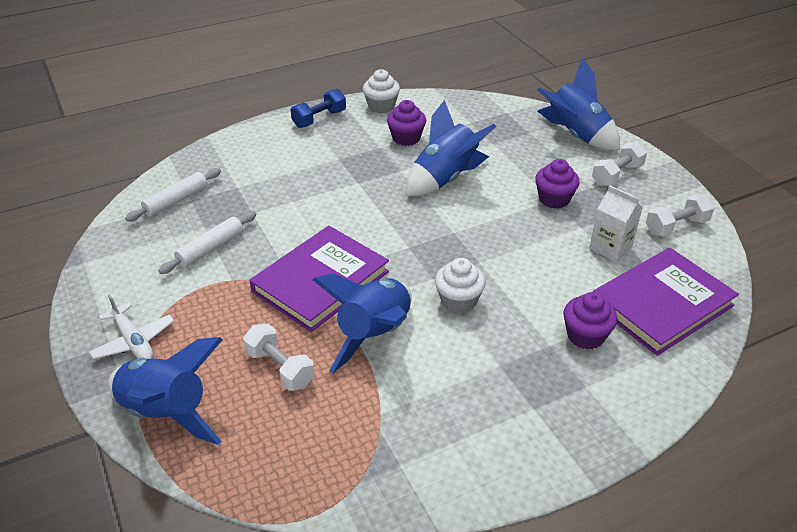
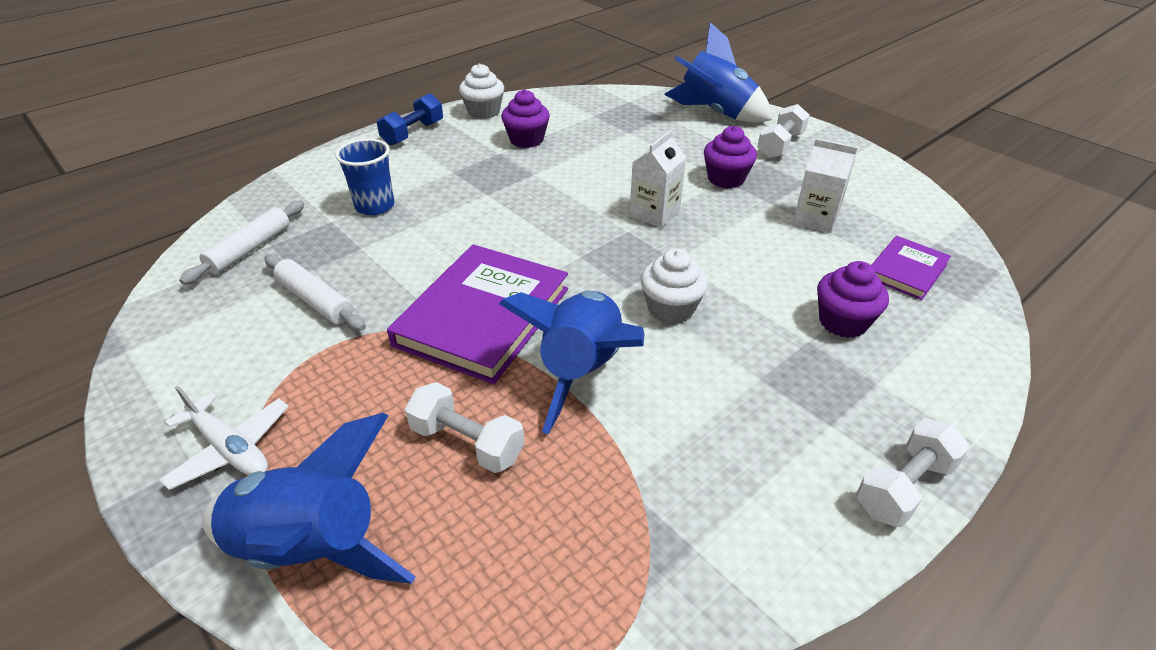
camera: 15 degrees left, 0 degrees up
white rolling pin [158,211,256,274] -> white rolling pin turned 75 degrees counterclockwise [265,254,366,331]
blue rocket [406,100,496,196] -> none
purple book [593,248,739,356] -> purple book [871,236,951,300], size x0.52
white dumbbell [646,194,715,237] -> white dumbbell moved to [856,418,970,527]
none -> blue cup [335,138,394,215]
none -> white carton [630,130,686,228]

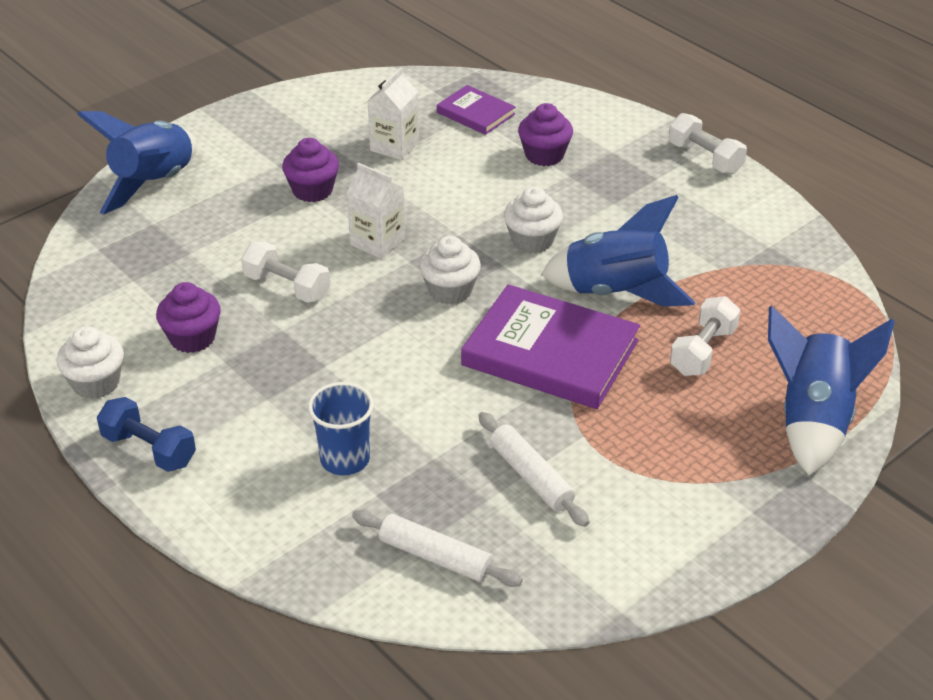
camera: 90 degrees left, 0 degrees up
white plane [160,386,289,490] -> none
white rolling pin [265,254,366,331] -> white rolling pin turned 75 degrees counterclockwise [478,412,590,527]
white dumbbell [757,104,810,159] -> white dumbbell moved to [241,241,330,303]
none -> white cupcake [419,236,481,305]

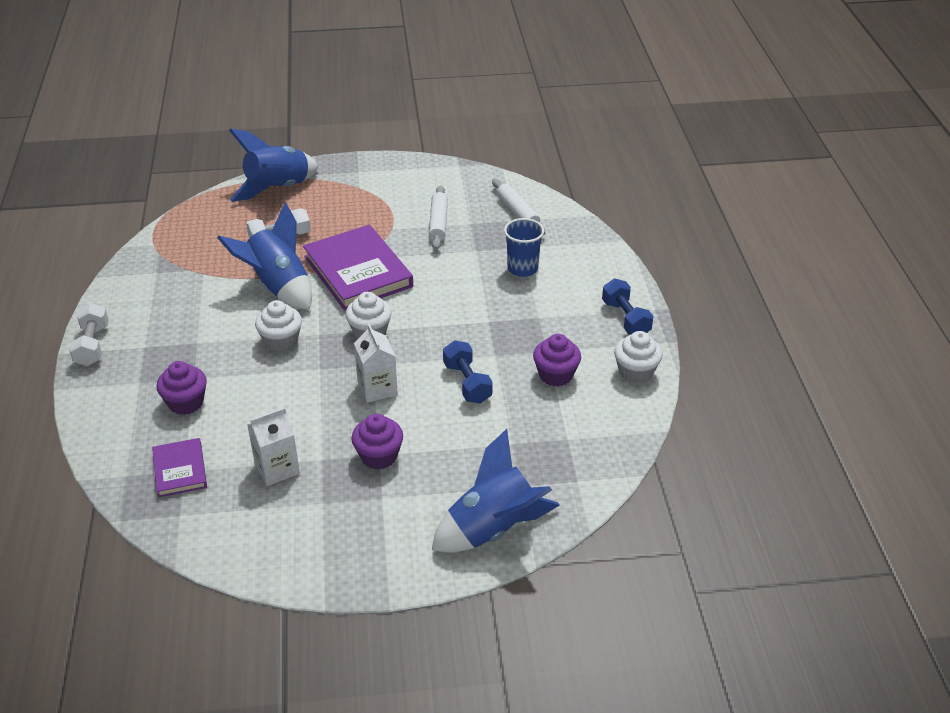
camera: 145 degrees left, 0 degrees up
white dumbbell [241,241,330,303] -> blue dumbbell [443,340,493,404]

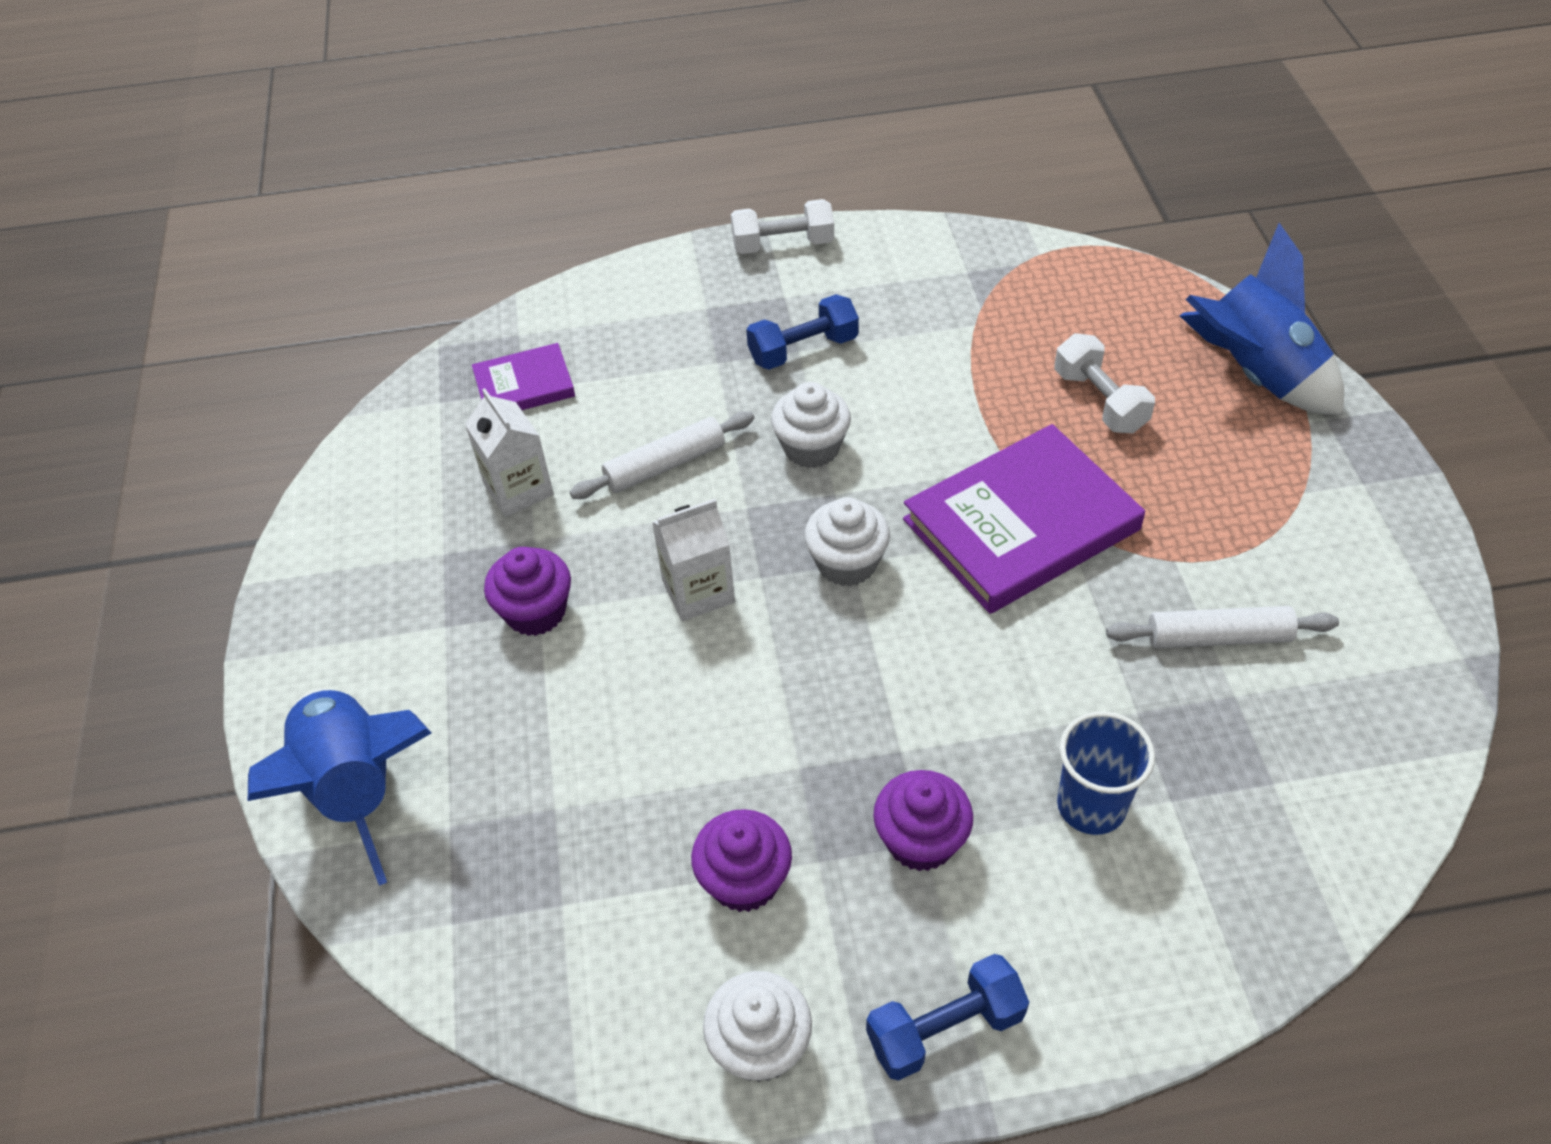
camera: 90 degrees right, 10 degrees up
purple cupcake [156,361,207,415] -> purple cupcake moved to [873,770,973,871]
blue rocket [218,202,312,310] -> none
blue dumbbell [443,340,493,404] -> blue dumbbell moved to [746,294,859,370]
white rolling pin [492,179,546,235] -> white rolling pin moved to [570,411,754,499]

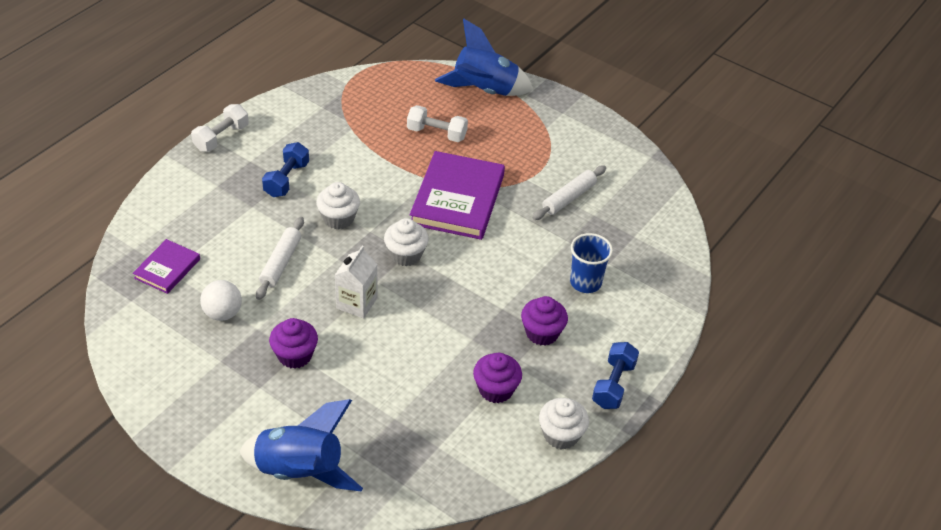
camera: 50 degrees left, 5 degrees down
white carton [465,388,554,517] -> white ball [200,280,242,321]

